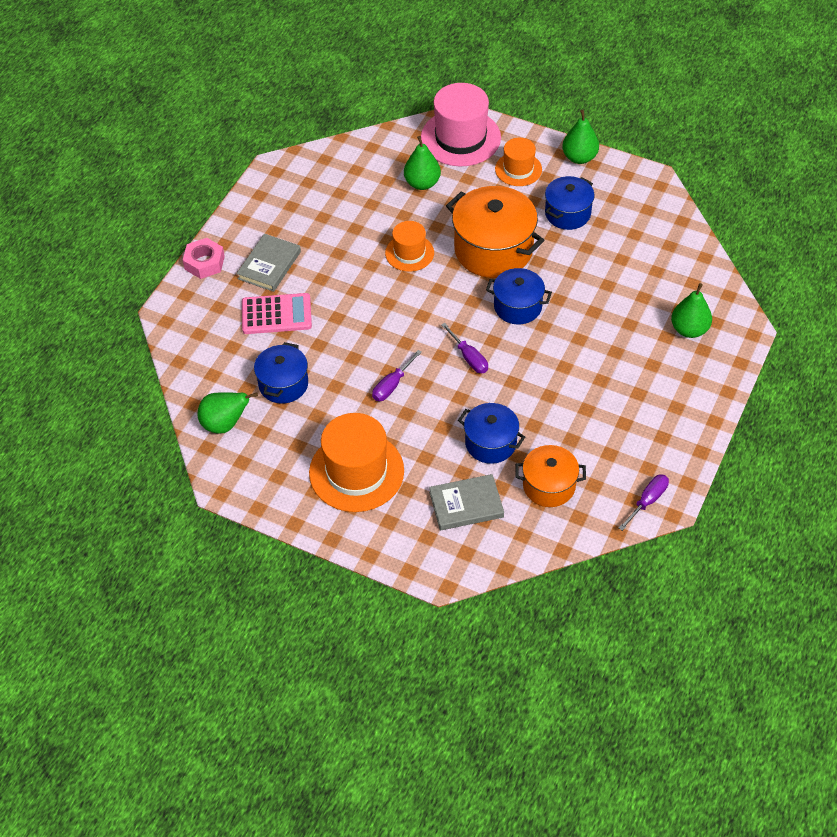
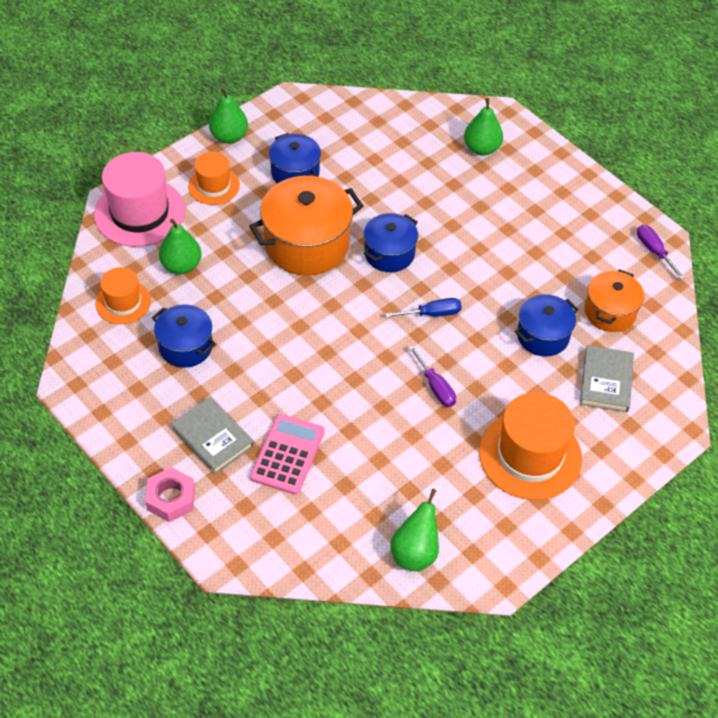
camera: 70 degrees left, 0 degrees up
blue pot [254,342,308,404] -> blue pot moved to [152,305,216,368]
orange hat [385,221,434,272] -> orange hat moved to [96,267,151,324]
purple screwdriver [441,323,488,373] -> blue screwdriver [385,298,462,318]

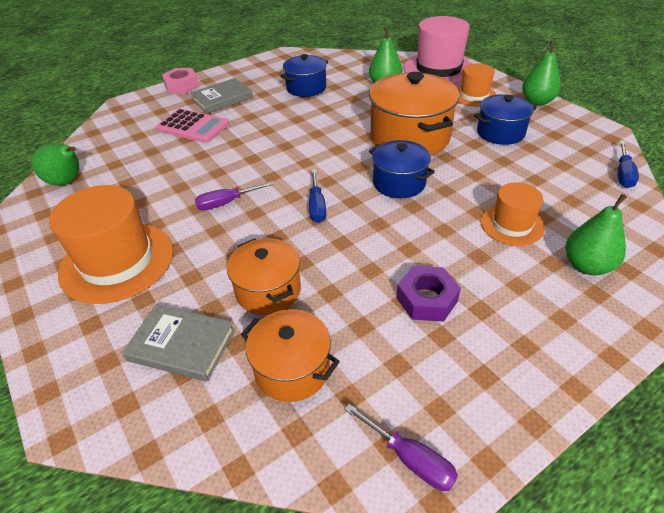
camera: 100 degrees right, 10 degrees down
orange hat [96,267,151,324] -> orange hat moved to [480,183,545,246]
blue pot [515,294,579,357] -> orange pot [227,238,301,315]
purple screwdriver [637,225,685,280] -> purple screwdriver turned 60 degrees clockwise [344,404,458,491]
none -> purple nut [397,266,461,322]
none -> blue screwdriver [618,141,639,188]

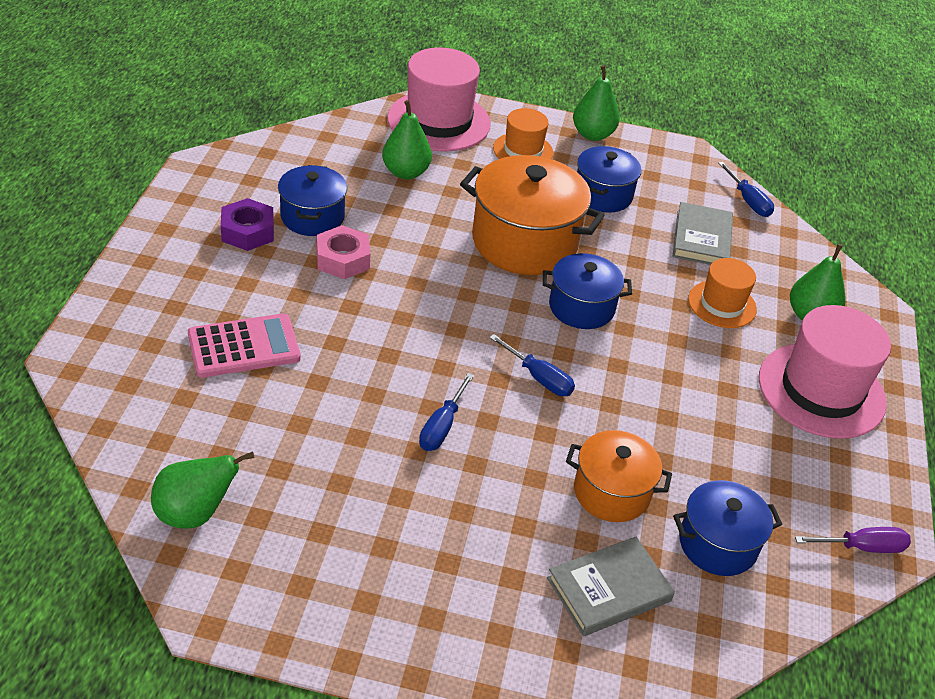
camera: 50 degrees left, 0 degrees up
orange hat [49,185,173,304] -> none
pink nut [162,68,199,94] -> pink nut moved to [317,225,370,279]
grey book [190,78,253,114] -> grey book moved to [672,202,733,265]
purple screwdriver [195,182,274,210] -> blue screwdriver [419,373,474,451]
orange pot [241,309,340,402] -> blue pot [673,480,782,576]
purple nut [397,266,461,322] -> purple nut moved to [221,198,274,251]
none -> pink hat [759,305,891,439]

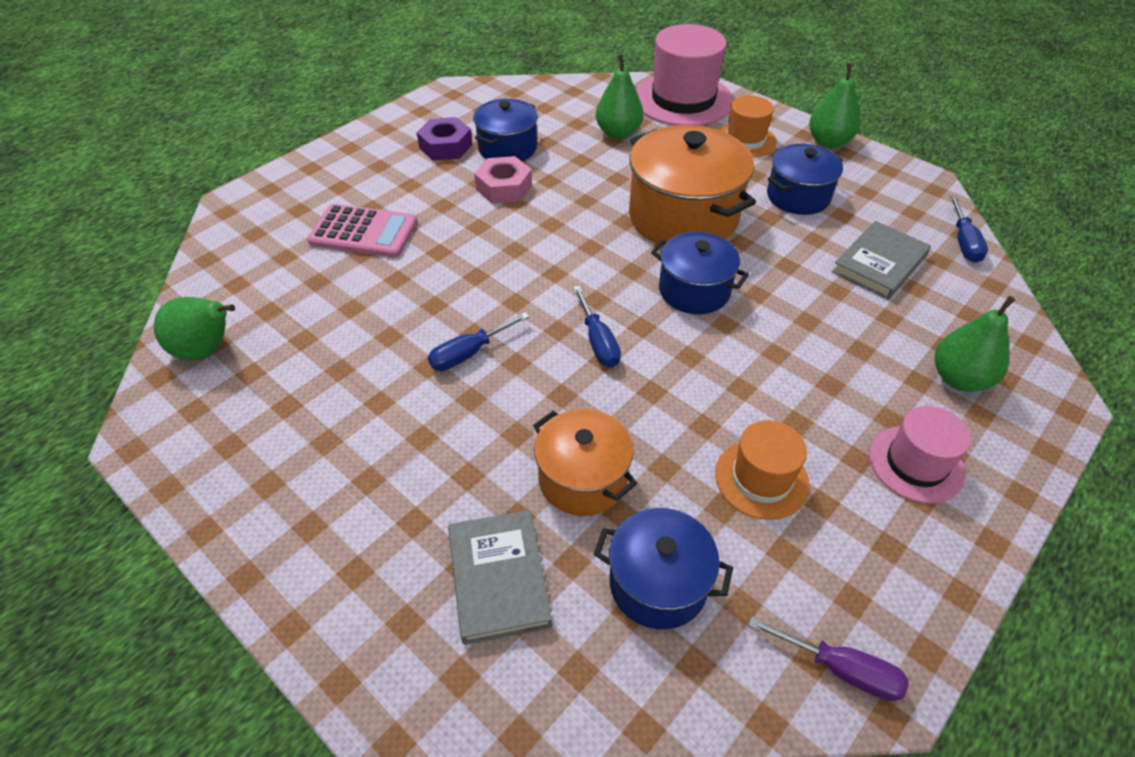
camera: 35 degrees right, 5 degrees up
grey book [547,537,675,636] -> grey book turned 75 degrees clockwise [448,510,552,645]
orange hat [688,258,757,328] -> orange hat moved to [715,420,810,520]
pink hat [759,305,891,439] -> pink hat [869,406,971,503], size x0.58

